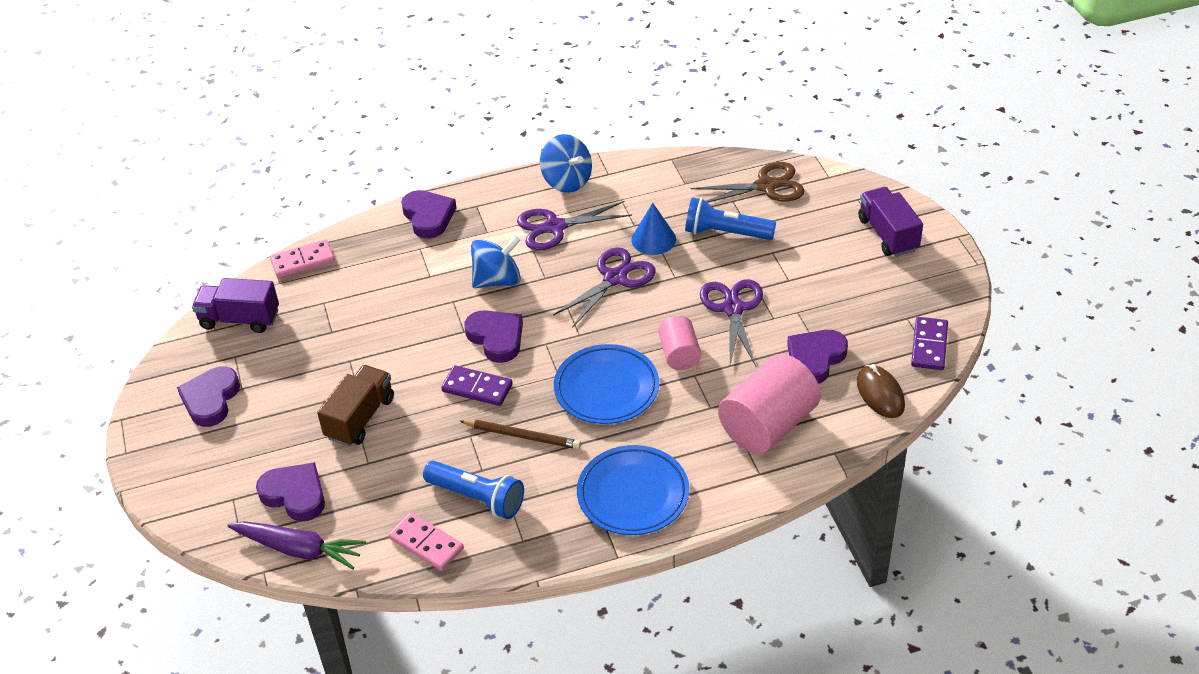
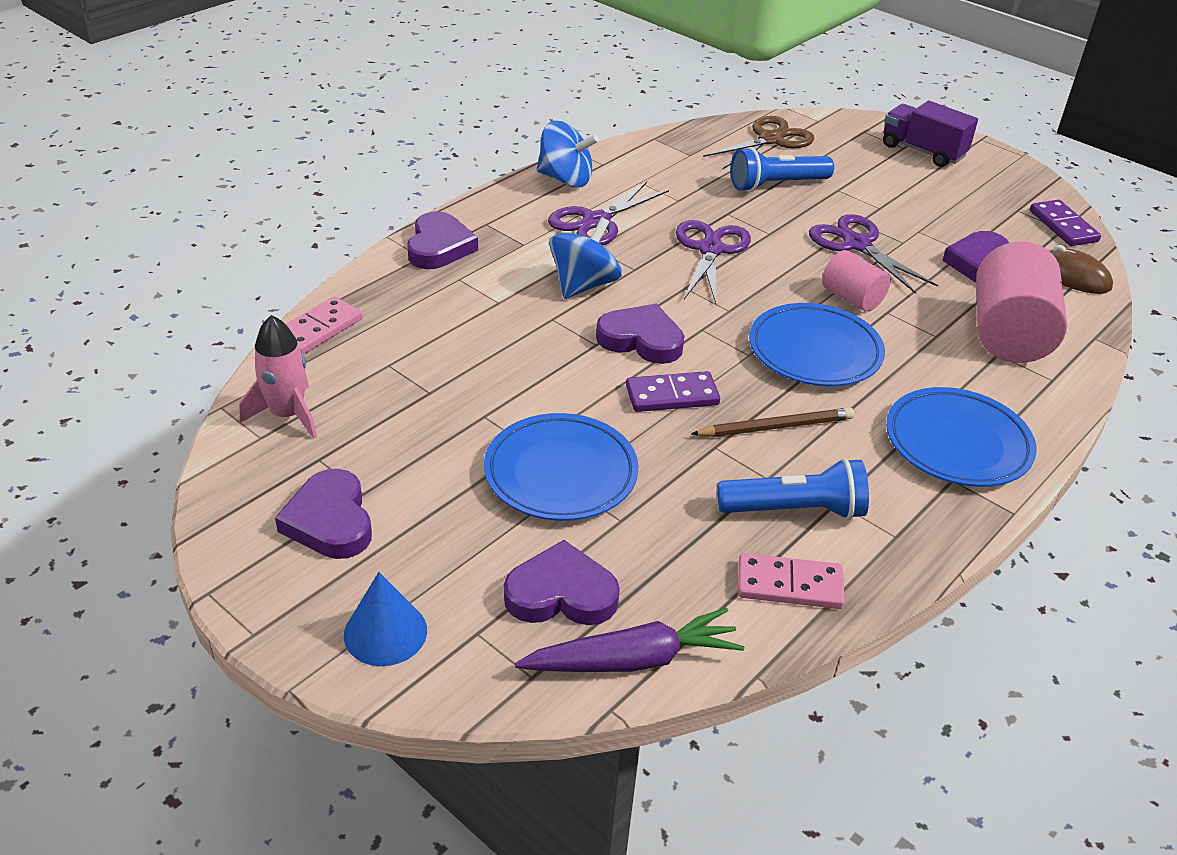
camera: 35 degrees left, 5 degrees down
purple truck [192,278,279,333] -> pink rocket [239,315,317,439]
brown truck [317,365,394,446] -> blue plate [484,413,639,521]
purple heart [401,190,457,239] -> purple heart turned 60 degrees clockwise [407,212,478,269]
blue cone [631,203,676,255] -> blue cone moved to [344,572,427,666]

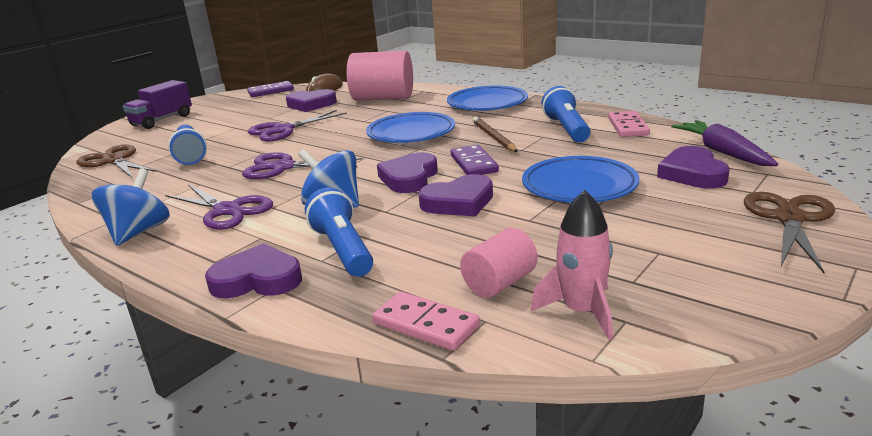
camera: 90 degrees left, 15 degrees down
purple heart [275,469,372,559] -> purple heart moved to [418,174,493,216]
blue cone [344,572,427,666] -> brown scissors [744,192,835,273]
pink cylinder [822,250,891,312] -> pink cylinder moved to [460,228,538,298]
none -> blue flashlight [305,187,373,277]

